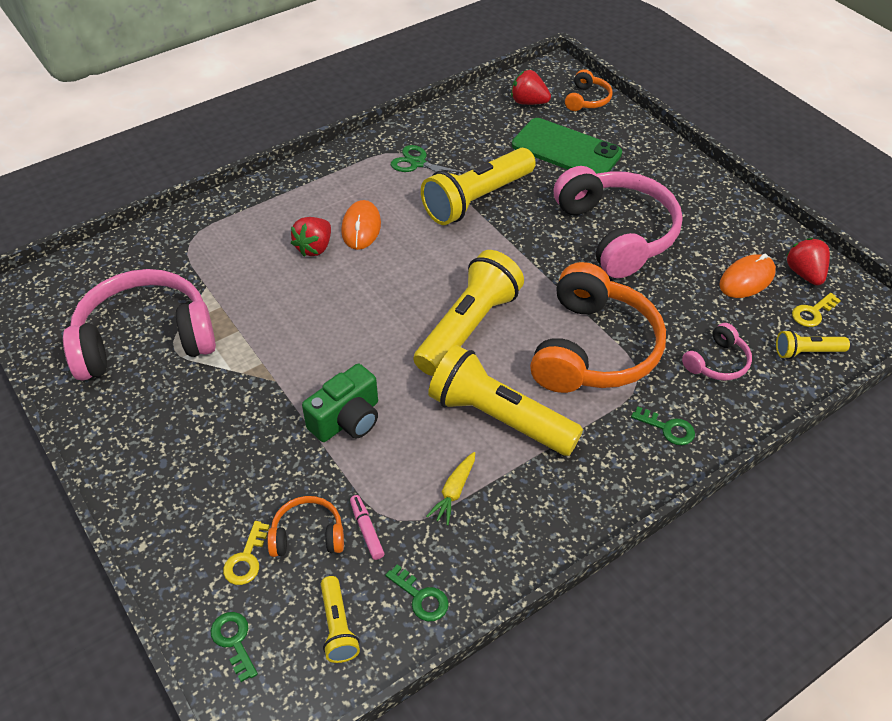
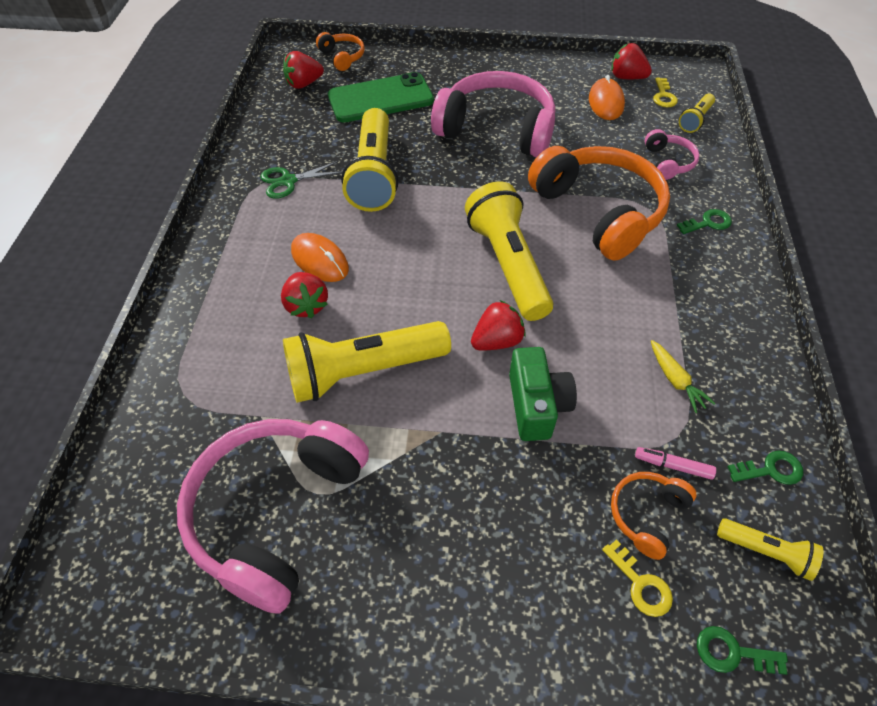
camera: 50 degrees left, 5 degrees up
yellow flashlight [428,345,583,456] -> yellow flashlight moved to [283,321,451,403]
none -> red strawberry [471,300,526,351]

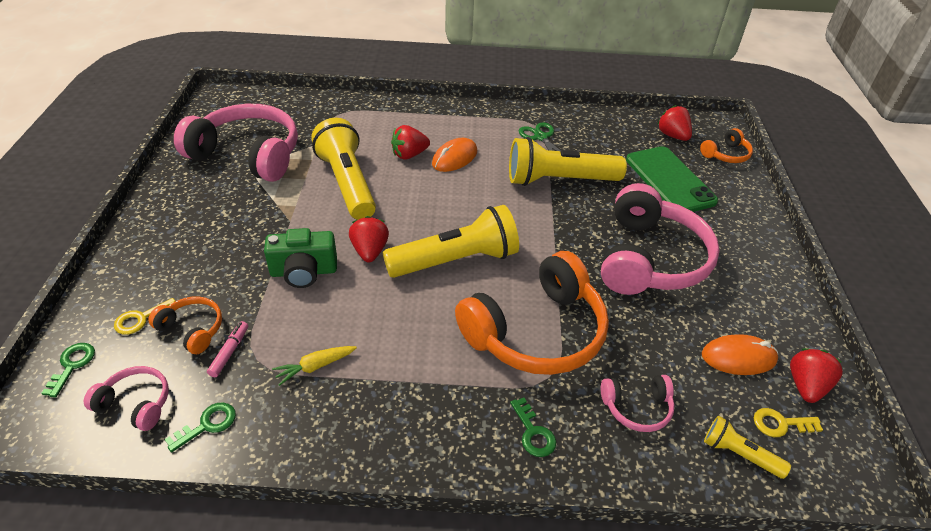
camera: 85 degrees right, 10 degrees down
red strawberry [471,300,526,351] -> red strawberry turned 150 degrees counterclockwise [349,216,389,262]
yellow flashlight [717,518,823,581] -> pink headphones [84,366,169,431]
green key [728,451,803,485] -> green key turned 120 degrees counterclockwise [165,402,236,452]

